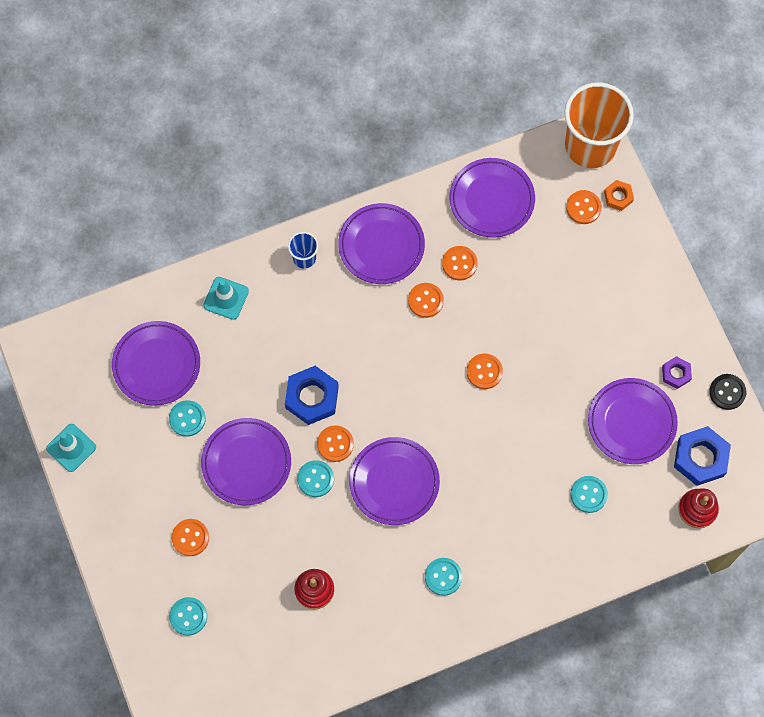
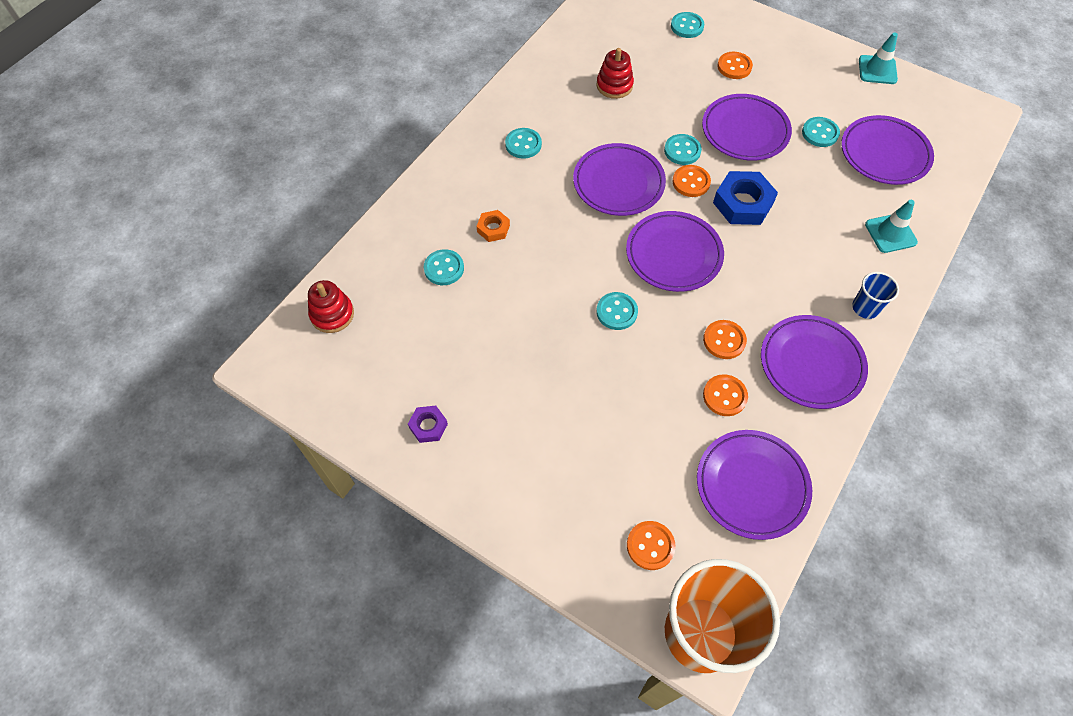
camera: 145 degrees right, 10 degrees down
orange button [467,354,503,389] -> turquoise button [596,292,638,330]
purple plate [588,378,678,464] -> purple plate moved to [626,211,724,292]
orange nut [604,180,634,211] -> orange nut moved to [477,210,510,242]
blue nut [674,426,731,486] -> none
black button [709,374,746,410] -> none

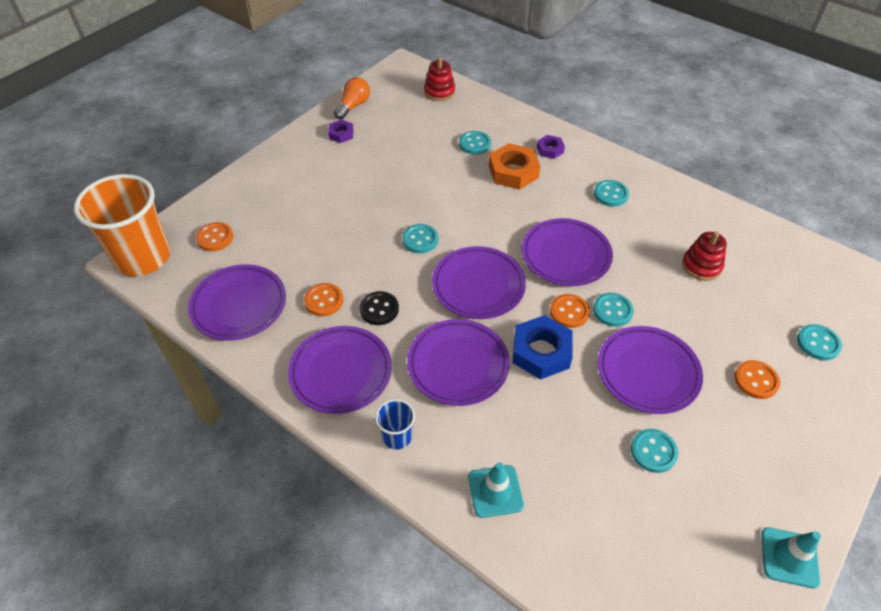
camera: 95 degrees right, 10 degrees down
orange nut [477,210,510,242] -> orange nut [489,143,540,190], size x1.82
orange button [703,320,747,359] -> black button [359,291,399,325]
purple plate [841,115,934,185] -> purple plate moved to [407,319,510,406]
none -> orange light bulb [334,77,370,120]
none -> purple nut [537,135,565,159]

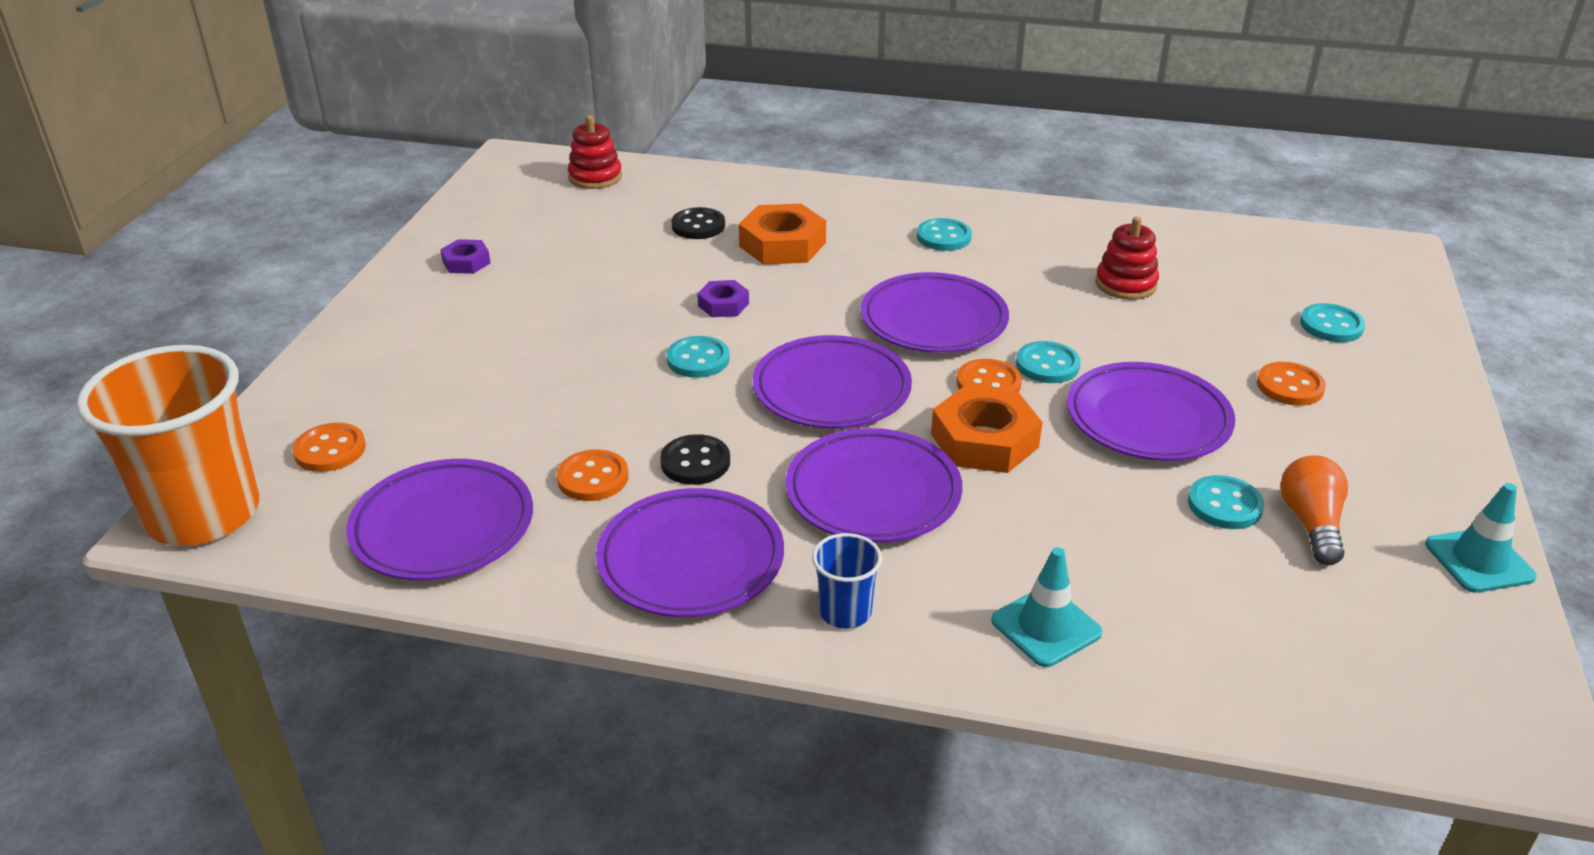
camera: 25 degrees left, 15 degrees down
orange light bulb [334,77,370,120] -> orange light bulb moved to [1280,455,1348,565]
turquoise button [459,131,491,155] -> black button [671,207,725,239]
blue nut [513,315,573,380] -> orange nut [931,386,1042,473]
purple nut [537,135,565,159] -> purple nut moved to [697,280,749,317]

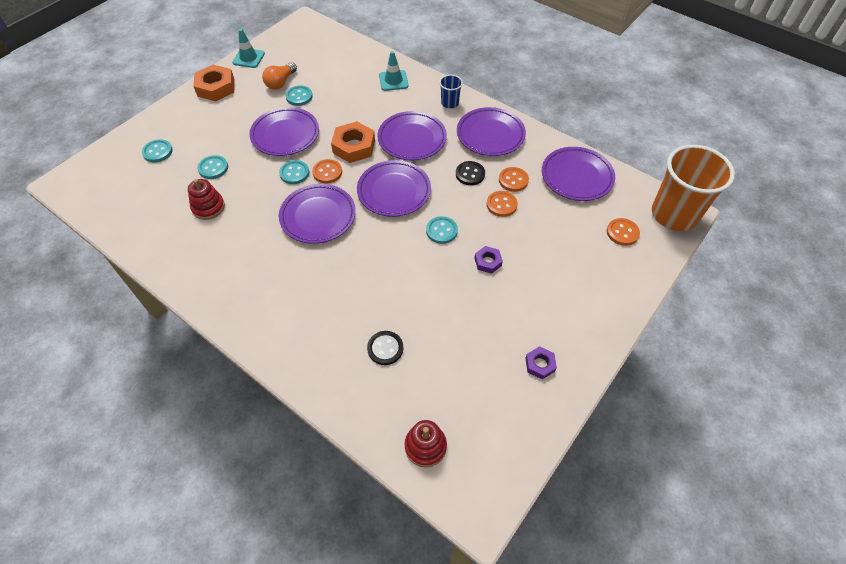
camera: 155 degrees left, 20 degrees up
purple nut [697,280,749,317] -> purple nut moved to [474,246,503,274]
orange nut [739,204,826,265] -> orange nut moved to [193,65,234,101]
turquoise button [917,218,972,251] -> turquoise button moved to [197,155,228,179]
orange button [1257,362,1326,406] -> orange button moved to [487,191,518,217]

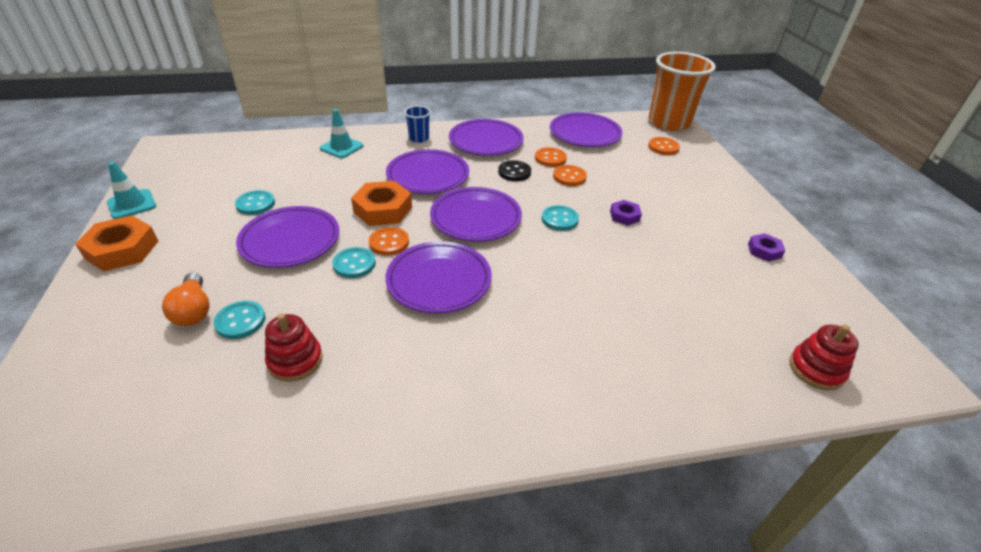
camera: 50 degrees left, 15 degrees down
turquoise button [142,139,173,162] -> none
orange light bulb [262,62,297,90] -> orange light bulb moved to [162,273,210,326]
black button [367,331,403,365] -> none

